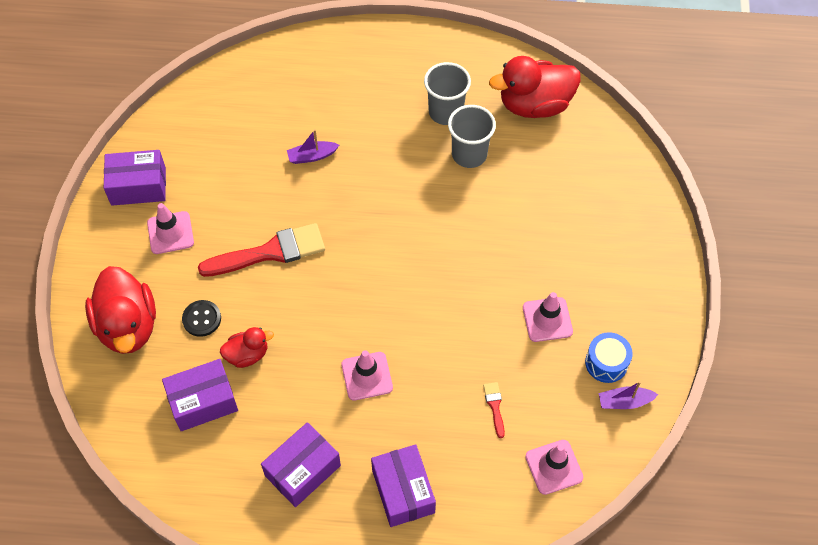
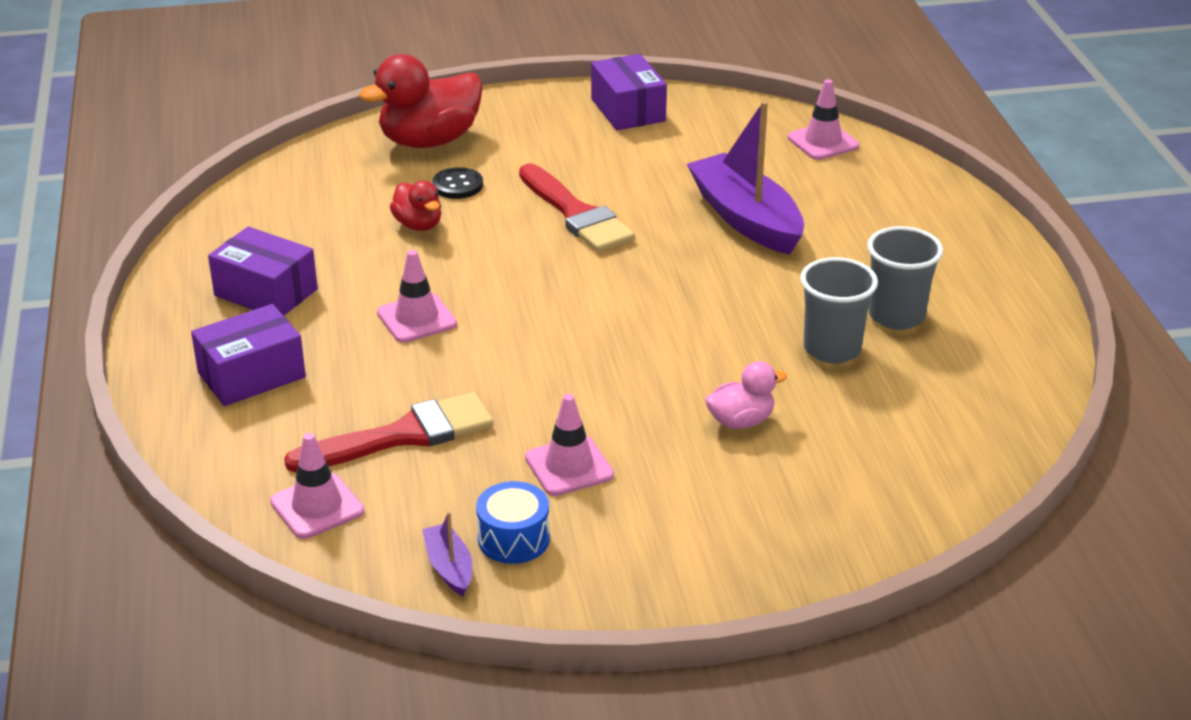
camera: 75 degrees right, 25 degrees down
pink traffic cone [147,203,194,254] -> pink traffic cone moved to [787,79,859,160]
purple box [162,359,238,431] -> none
purple boat [287,129,339,164] -> purple boat [687,101,804,255], size x2.21
red brush [483,382,505,438] -> red brush [284,392,493,473], size x2.32
red duck [489,56,580,118] -> none
none -> pink duck [705,361,787,429]

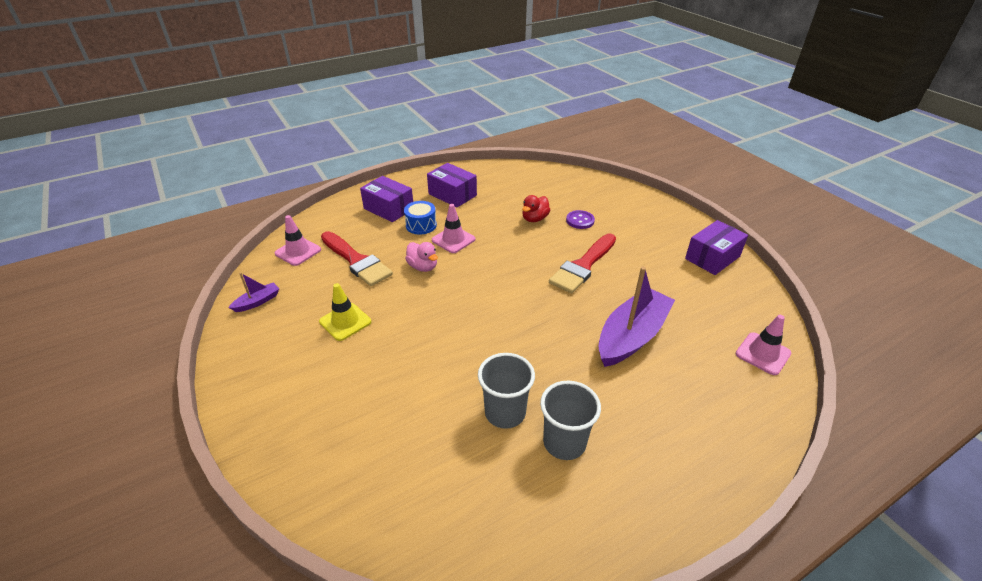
camera: 70 degrees right, 5 degrees up
purple box [208,227,318,316] -> purple box turned 60 degrees counterclockwise [427,163,477,208]
red duck [359,54,483,148] -> none
black button [432,167,483,199] -> purple button [566,210,595,229]
blue drum [476,481,550,564] -> blue drum moved to [404,201,437,235]
pink traffic cone [525,394,614,496] -> yellow traffic cone [319,283,371,341]
pink duck [705,361,787,429] -> pink duck moved to [405,242,438,272]

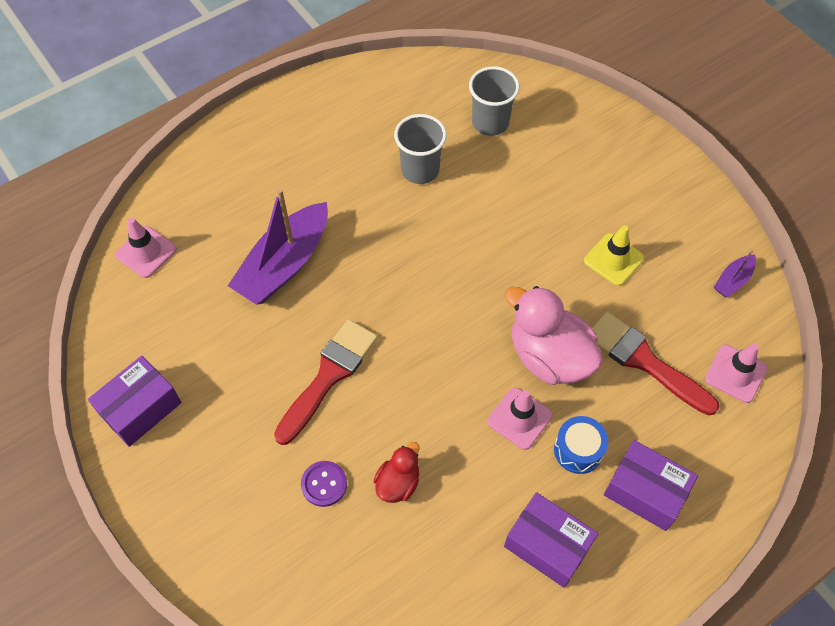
camera: 175 degrees right, 20 degrees up
pink duck [405,242,438,272] -> pink duck [505,286,603,385], size x1.90
grey cup [540,381,601,460] -> grey cup moved to [469,66,520,136]

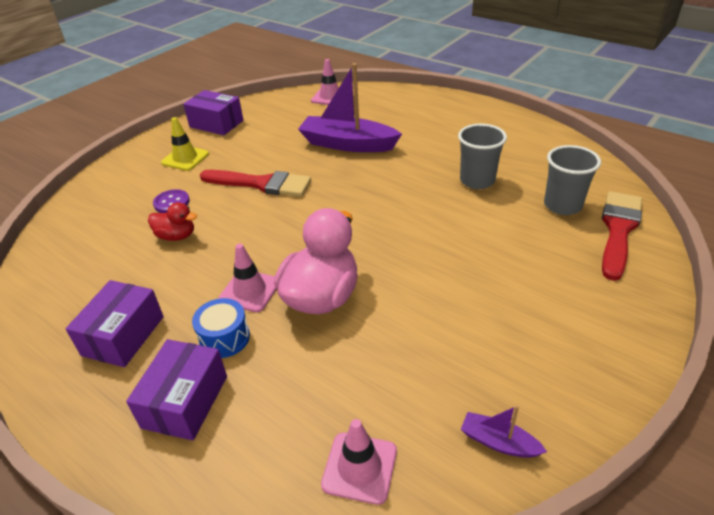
camera: 75 degrees right, 20 degrees down
yellow traffic cone [584,225,644,286] -> yellow traffic cone moved to [161,117,209,171]
red brush [592,312,719,416] -> red brush moved to [602,191,642,281]

